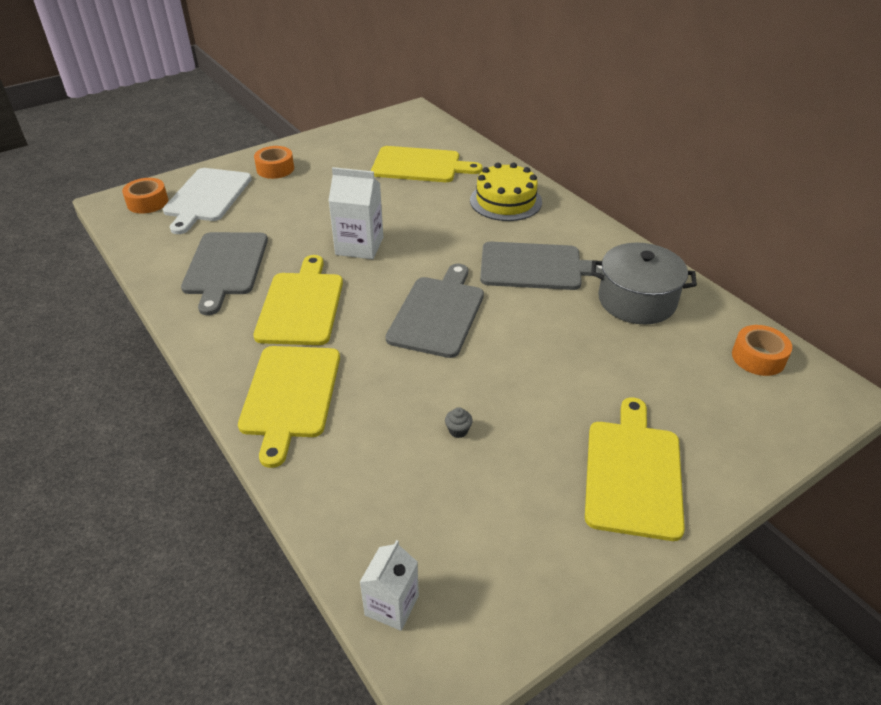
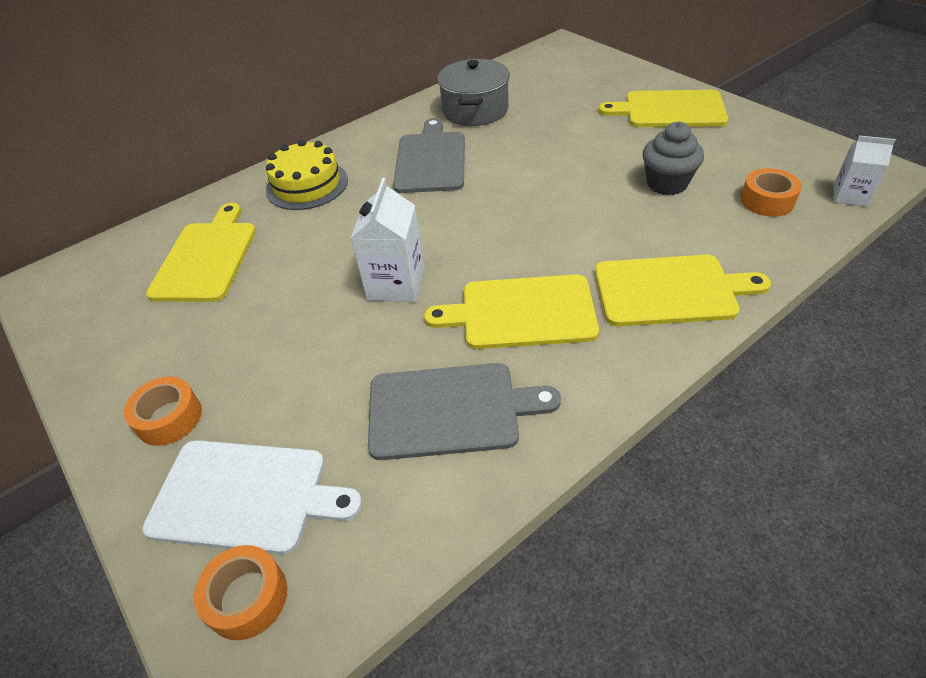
camera: 90 degrees left, 5 degrees up
grey cutting board [386,264,484,358] -> none
grey cupcake [445,407,473,438] -> grey cupcake [643,122,704,195], size x2.44
orange tape [732,325,792,376] -> orange tape moved to [740,168,802,217]

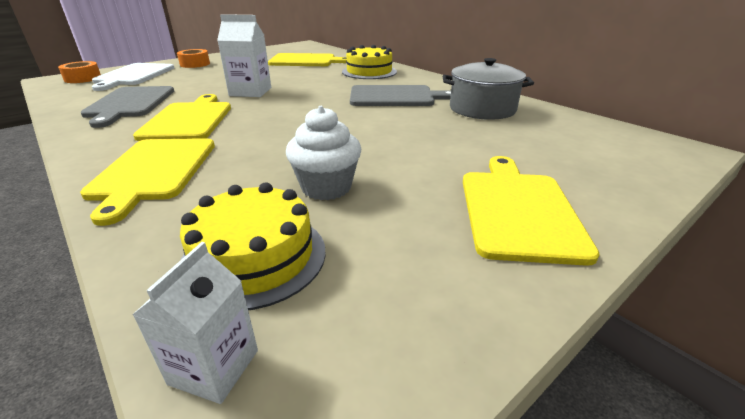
camera: 85 degrees right, 15 degrees down
grey cupcake [643,122,704,195] -> white cupcake [286,106,361,200]
orange tape [740,168,802,217] -> yellow cake [180,182,326,310]

